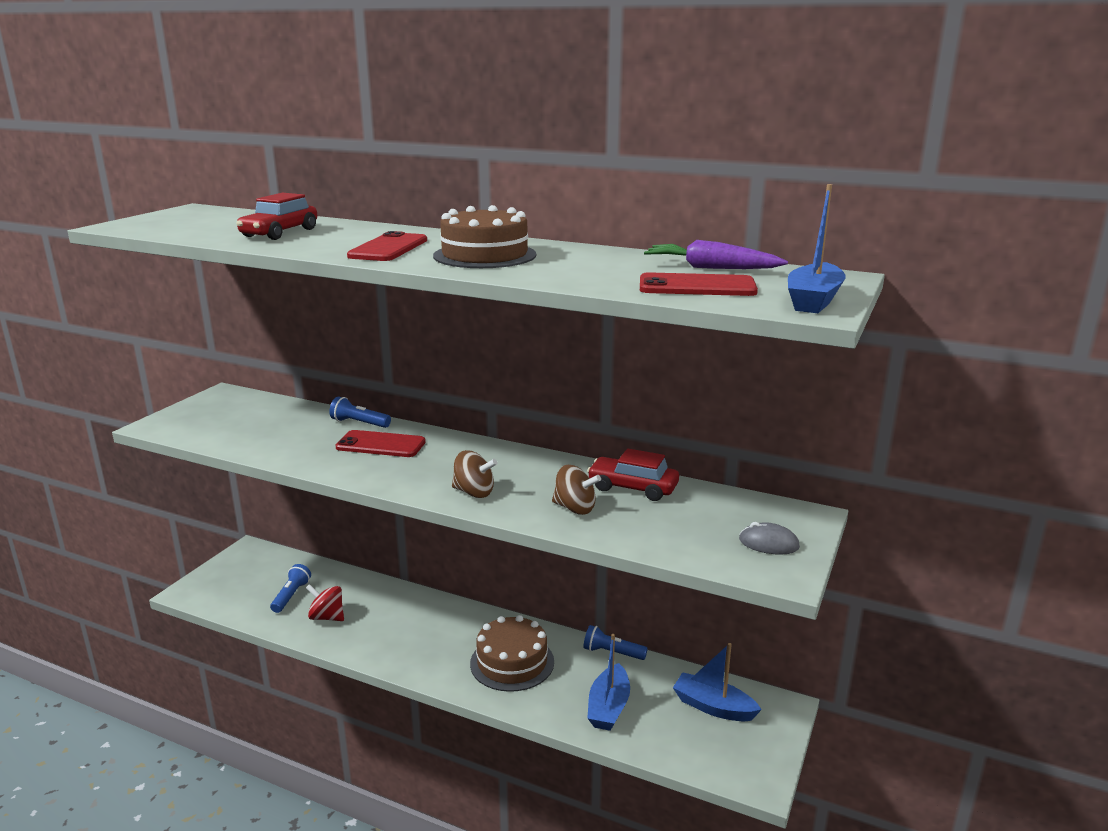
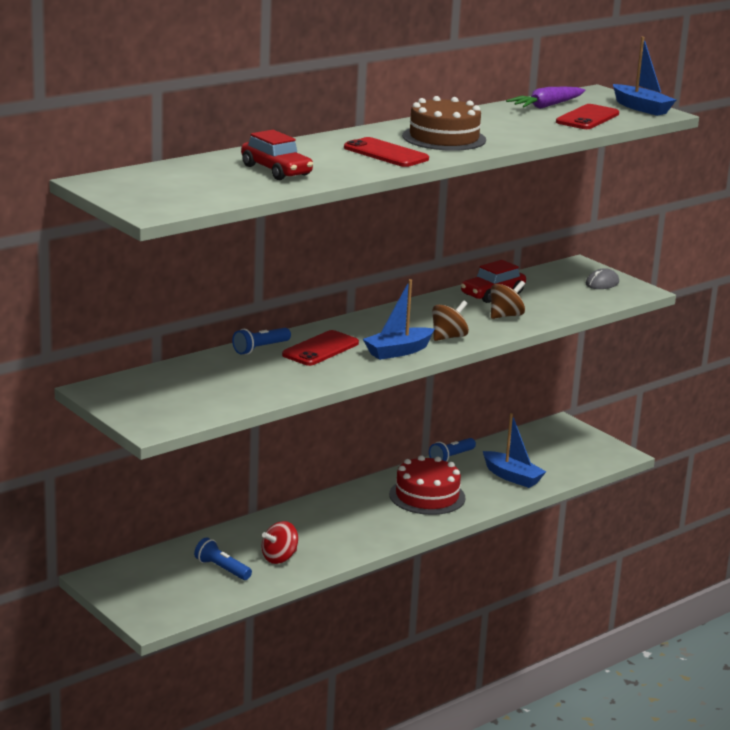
camera: 65 degrees left, 0 degrees up
brown cake [470,615,554,692] -> red cake [389,455,466,515]
blue boat [673,643,762,721] -> blue boat moved to [363,279,434,360]

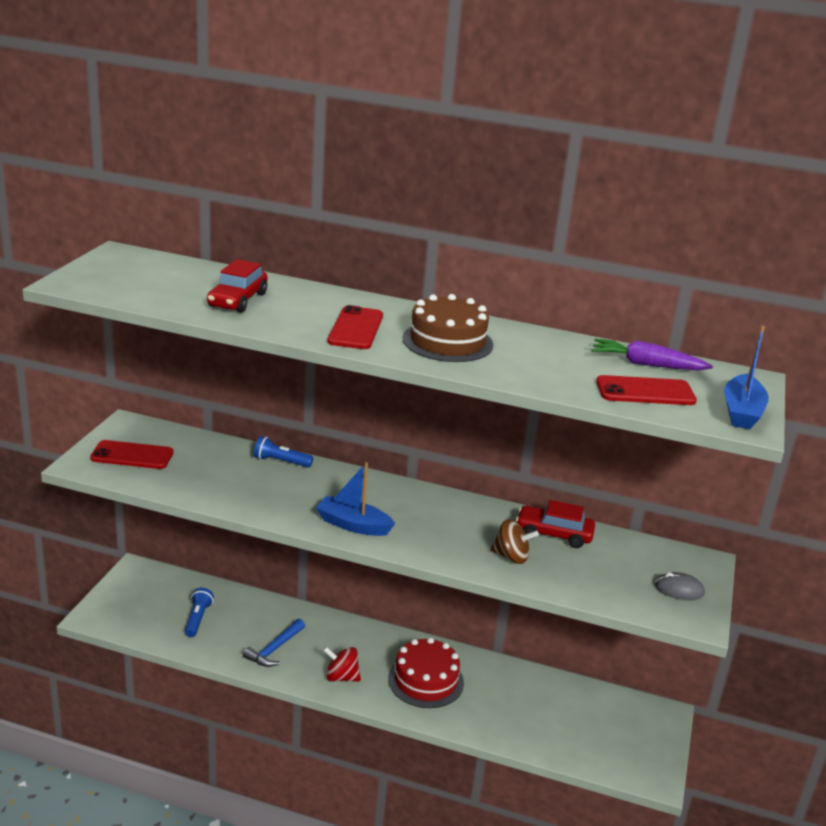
camera: 55 degrees right, 5 degrees up
red spinning top [261,521,298,564] -> red spinning top moved to [323,647,361,682]
red phone [282,330,359,366] -> red phone moved to [90,440,173,469]
blue flashlight [429,438,476,462] -> none
brown spinning top [432,300,469,341] -> none
blue boat [483,413,546,488] -> none
none -> blue hammer [243,619,305,667]

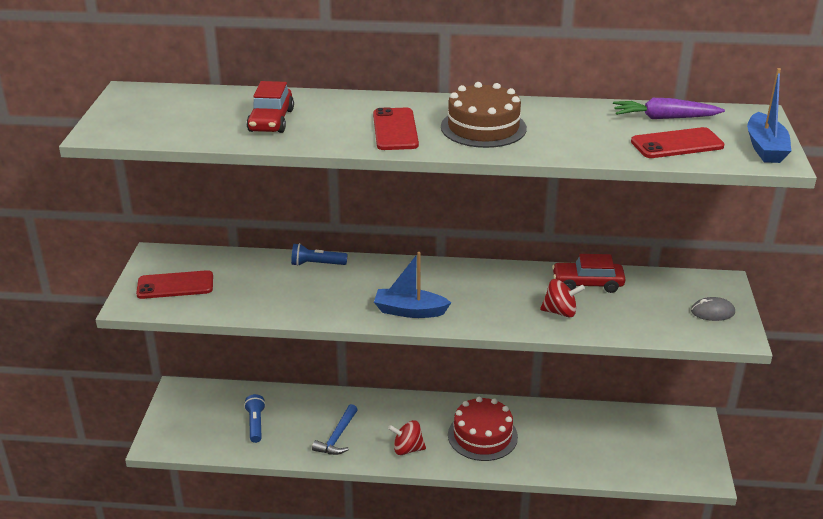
camera: 10 degrees left, 5 degrees up
brown spinning top [490,519,539,564] -> red spinning top [540,279,585,317]

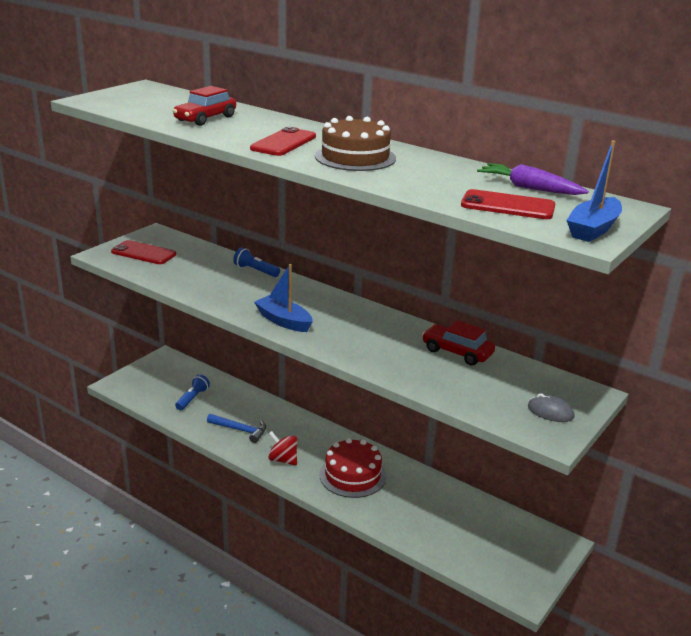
camera: 30 degrees right, 5 degrees down
blue hammer [312,404,358,455] -> blue hammer turned 120 degrees counterclockwise [207,414,266,443]
red spinning top [540,279,585,317] -> none

